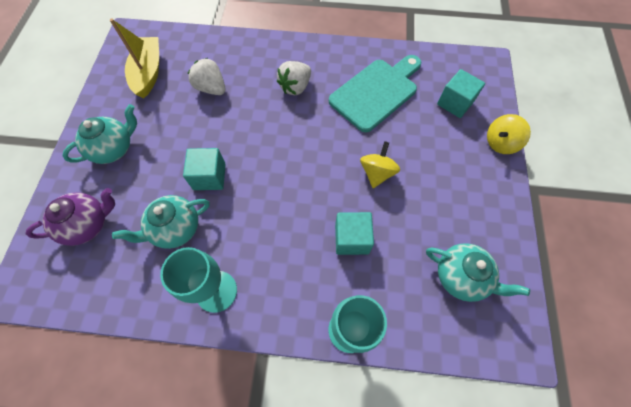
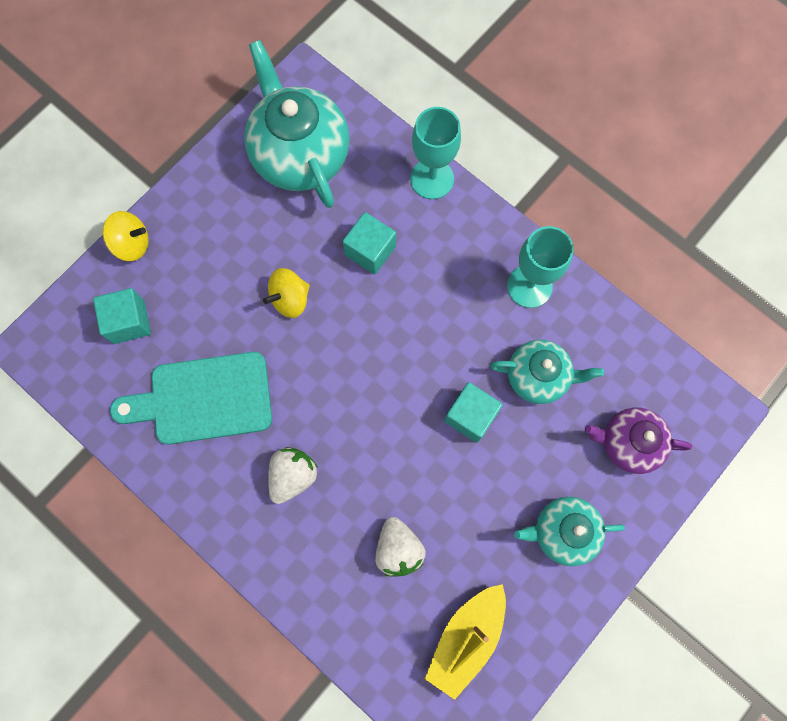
camera: 145 degrees left, 10 degrees up
white strawberry [277,61,311,95] -> white strawberry turned 45 degrees counterclockwise [268,447,318,504]
turquoise teapot [426,243,530,302] -> turquoise teapot [244,40,350,208], size x1.69

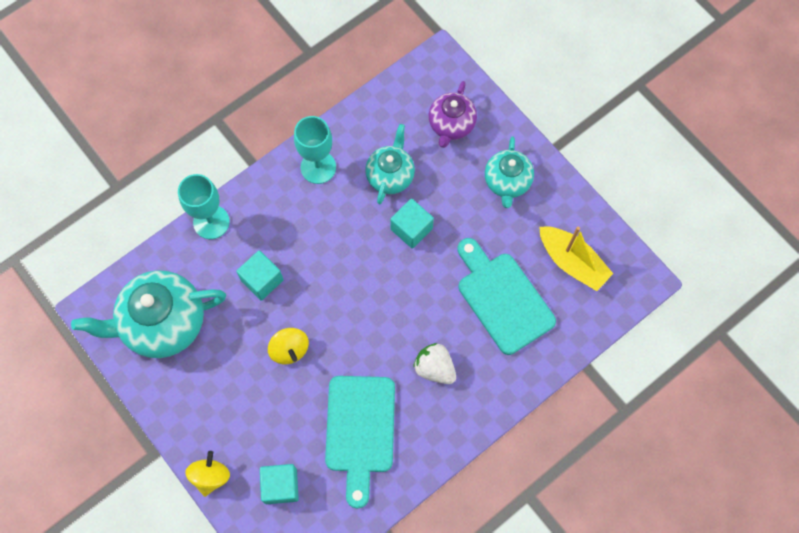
camera: 80 degrees left, 5 degrees down
white strawberry [375,517,426,577] -> turquoise cutting board [457,238,556,355]

